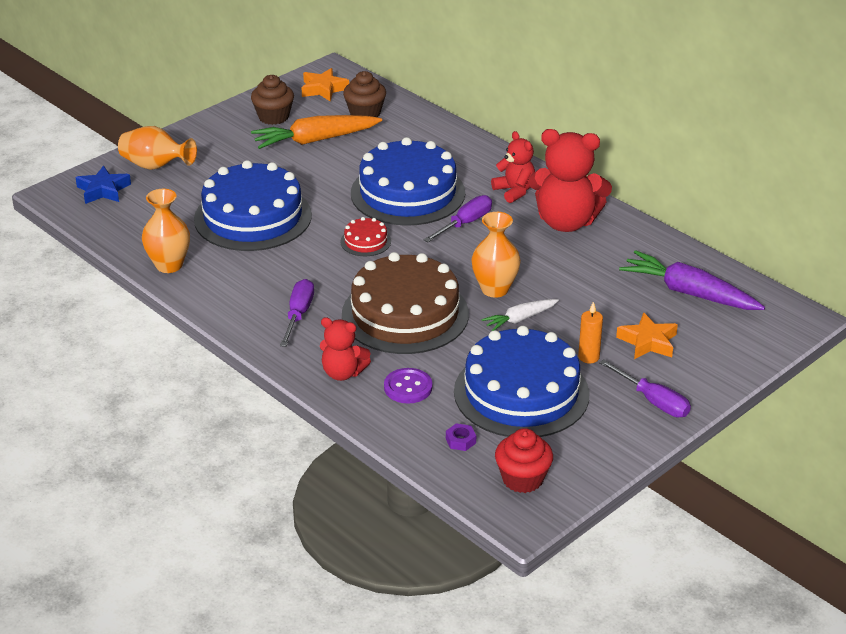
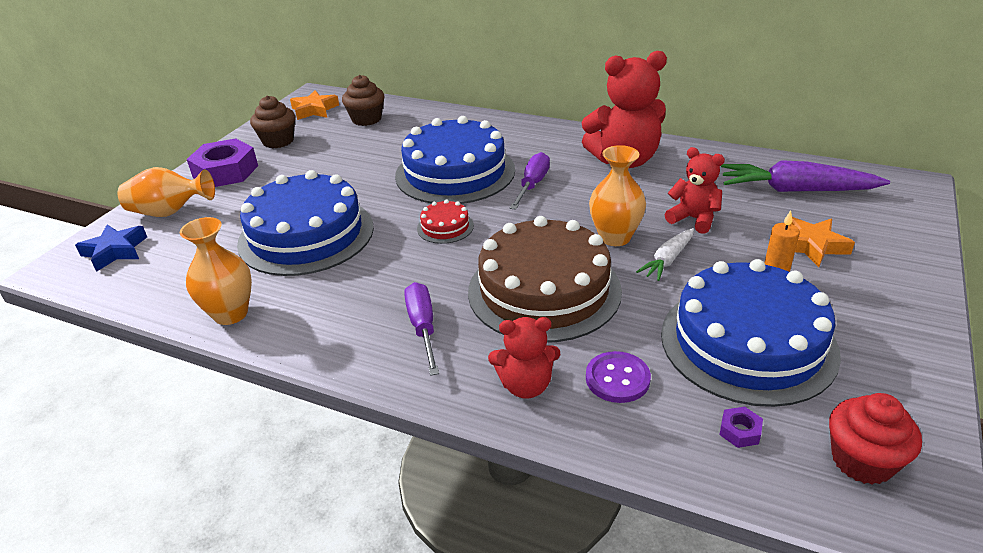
camera: 20 degrees left, 0 degrees up
orange carrot [251,115,382,149] -> none
red teddy bear [491,131,535,203] -> red teddy bear moved to [665,147,725,234]
purple screwdriver [599,359,691,417] -> none
none -> purple nut [187,138,258,187]

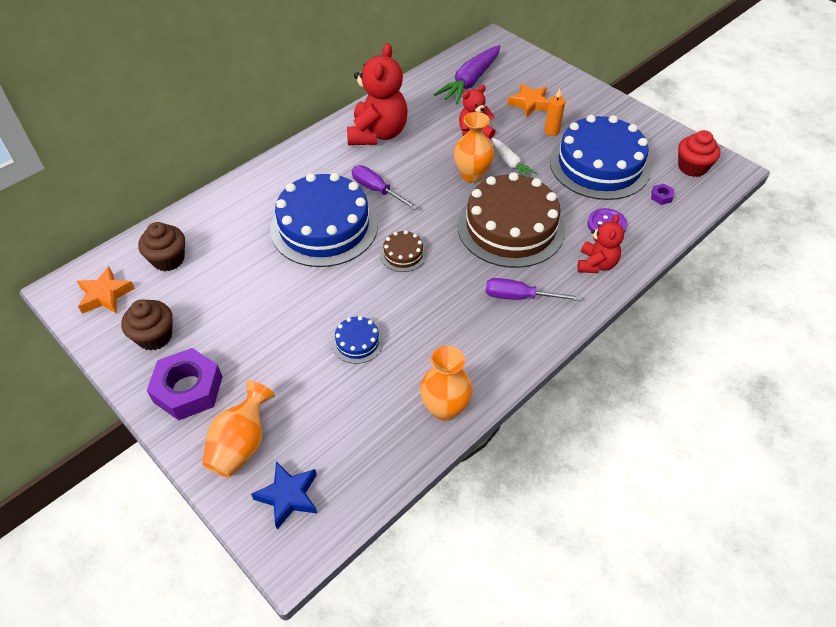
camera: 70 degrees left, 15 degrees up
blue cake [237,170,374,276] -> blue cake [332,316,383,364], size x0.42
red cake [417,200,474,244] -> brown cake [380,230,427,272]

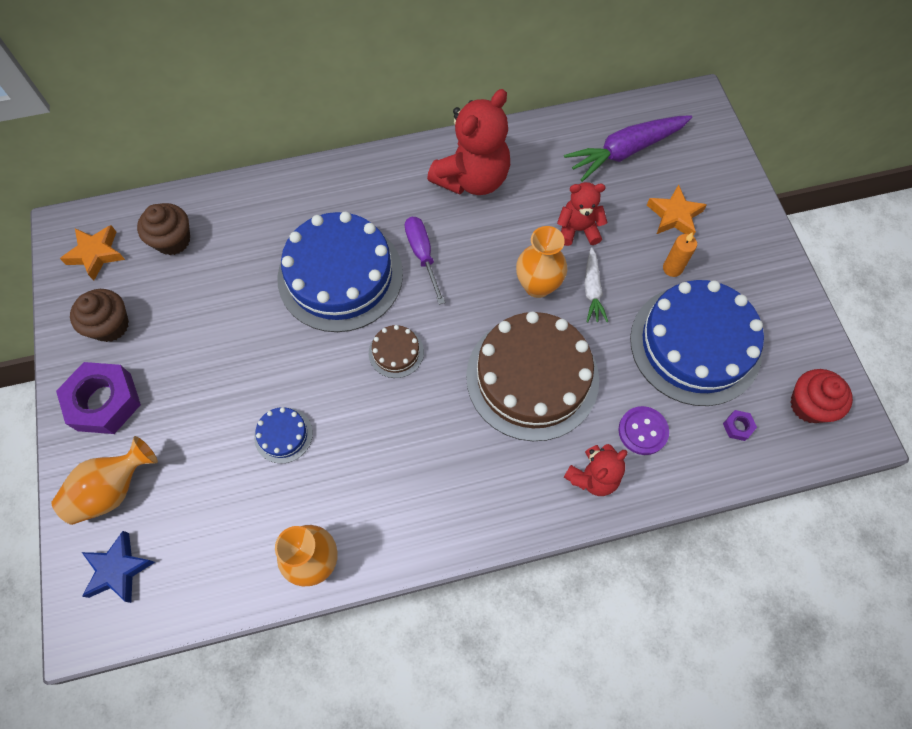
camera: 30 degrees right, 15 degrees up
purple screwdriver [485,278,581,301] -> none

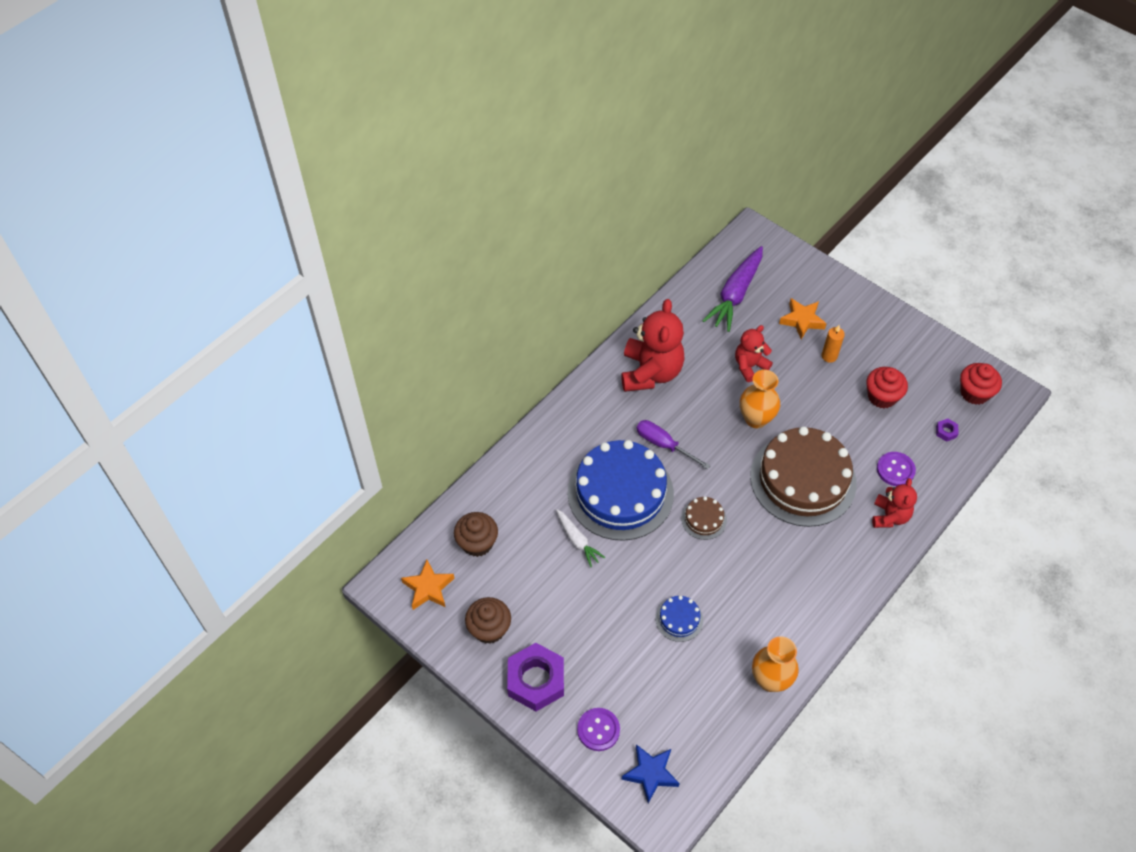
camera: 35 degrees left, 10 degrees down
orange vase [51,436,158,525] -> purple button [577,708,620,751]
white carrot [584,247,608,322] -> white carrot moved to [556,509,605,567]
blue cake [630,280,764,406] -> red cupcake [866,367,908,408]

